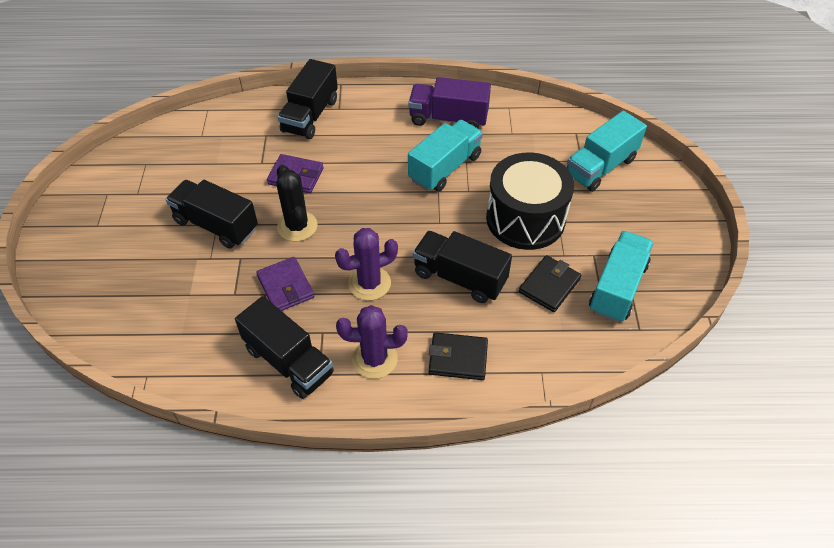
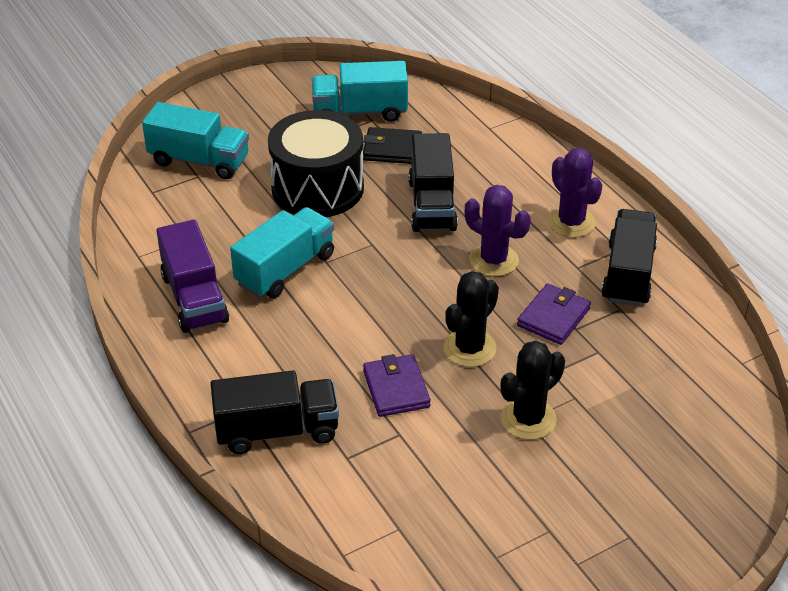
camera: 120 degrees left, 10 degrees down
black truck [166,180,258,249] -> black cactus [501,341,565,440]
turquoise truck [408,120,483,192] -> turquoise truck turned 120 degrees clockwise [230,207,334,298]
black wallet [429,332,488,380] -> none

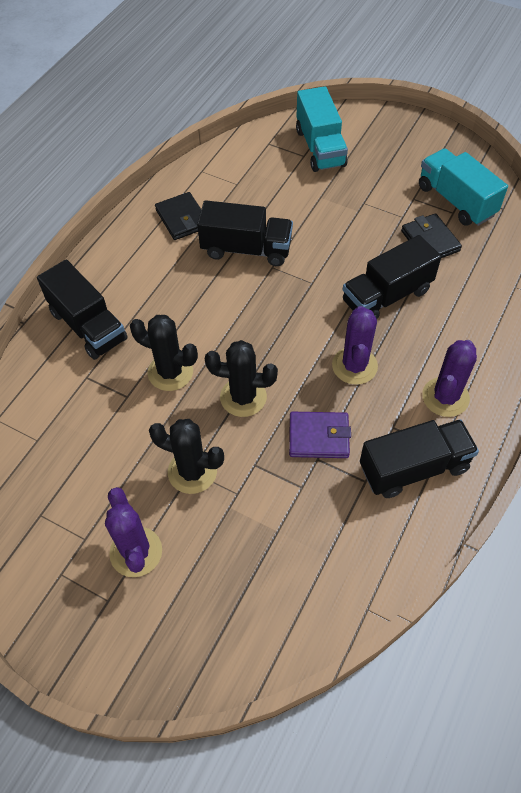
camera: 60 degrees right, 15 degrees up
purple truck [156,220,229,333] -> black wallet [155,192,201,240]
turquoise truck [230,207,334,298] -> black truck [197,200,293,266]
black drum [268,110,364,217] -> none
purple wallet [363,354,431,417] -> black cactus [130,315,198,391]
none -> purple cactus [105,487,162,577]

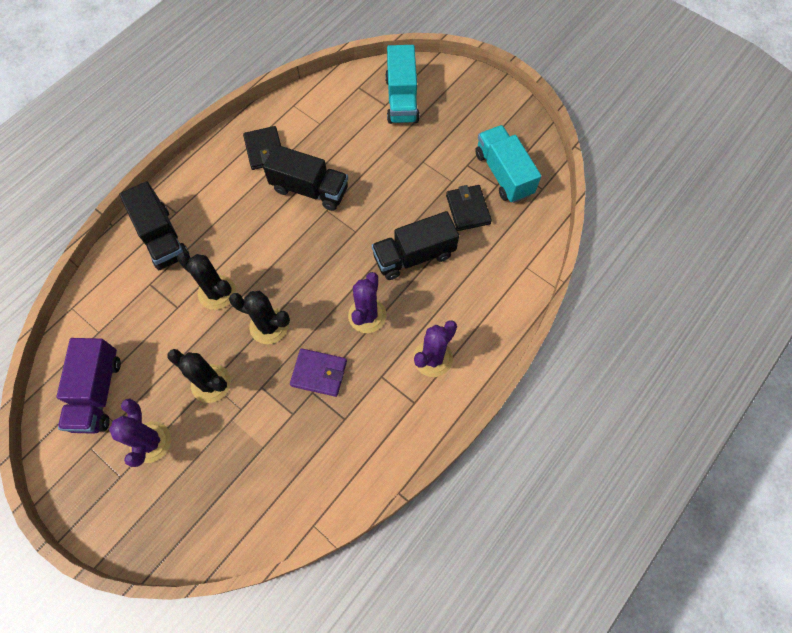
camera: 10 degrees right, 10 degrees up
black truck [360,419,479,498] -> none
none -> purple truck [56,338,121,434]

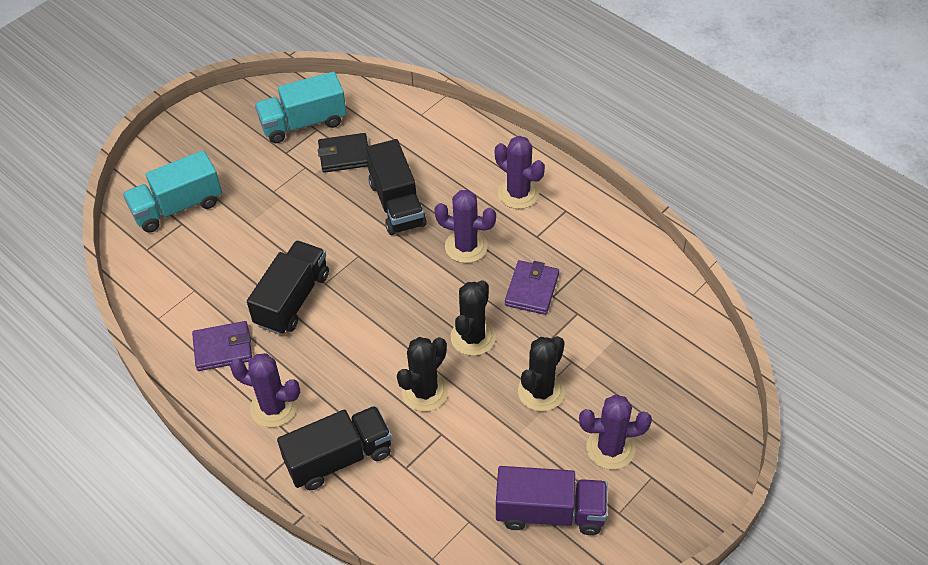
camera: 85 degrees left, 15 degrees down
black wallet [243,126,281,170] -> purple wallet [192,321,252,371]
turquoise truck [385,45,420,124] -> turquoise truck turned 150 degrees clockwise [123,150,222,233]
none -> purple cactus [230,353,300,427]

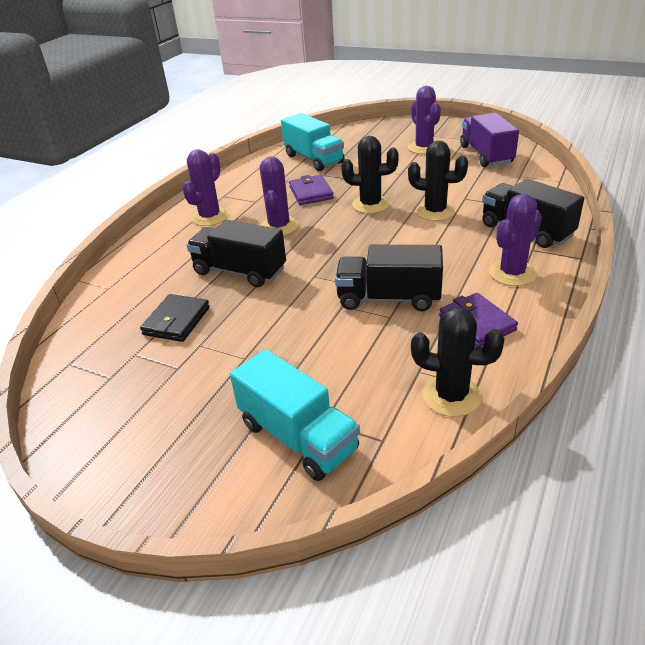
camera: 105 degrees left, 15 degrees down
purple cactus [230,353,300,427] -> purple cactus turned 45 degrees clockwise [489,194,542,286]
turquoise truck [255,72,347,143] -> turquoise truck moved to [281,113,344,171]
black wallet [318,133,368,173] -> black wallet turned 45 degrees clockwise [140,294,210,342]
black truck [366,139,427,235] -> black truck turned 120 degrees counterclockwise [186,220,286,287]
purple wallet [505,260,559,315] -> purple wallet turned 75 degrees clockwise [289,175,334,205]
black cactus [518,336,565,411] -> black cactus moved to [411,307,504,417]

